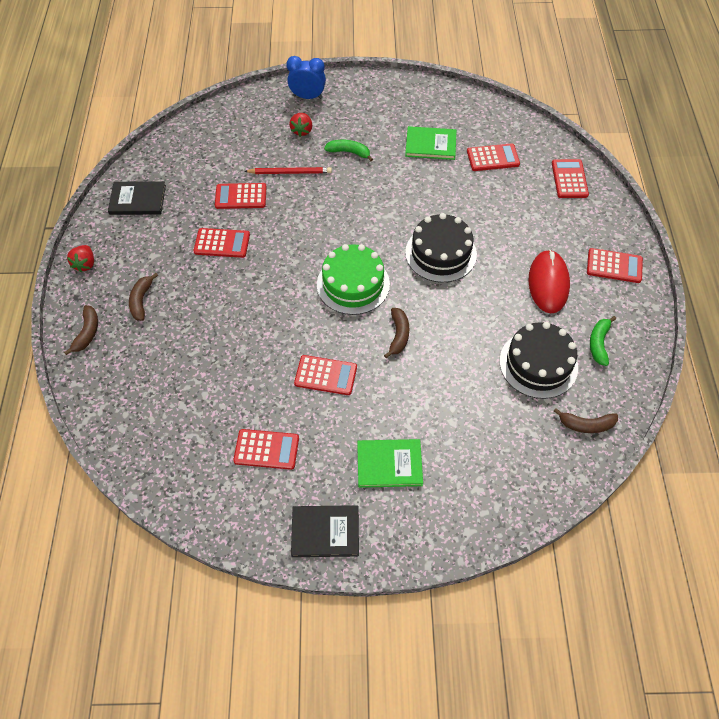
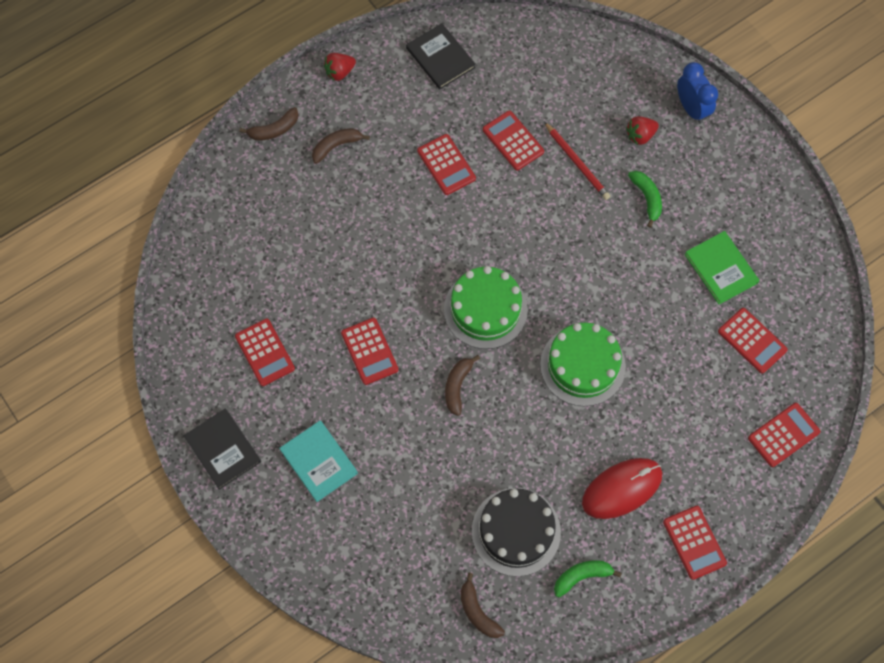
camera: 55 degrees right, 10 degrees up
green book [357,439,423,488] -> turquoise book [279,421,358,502]
brown banana [384,308,409,358] -> brown banana turned 135 degrees clockwise [445,355,480,416]
black cake [405,213,477,282] -> green cake [540,323,626,406]

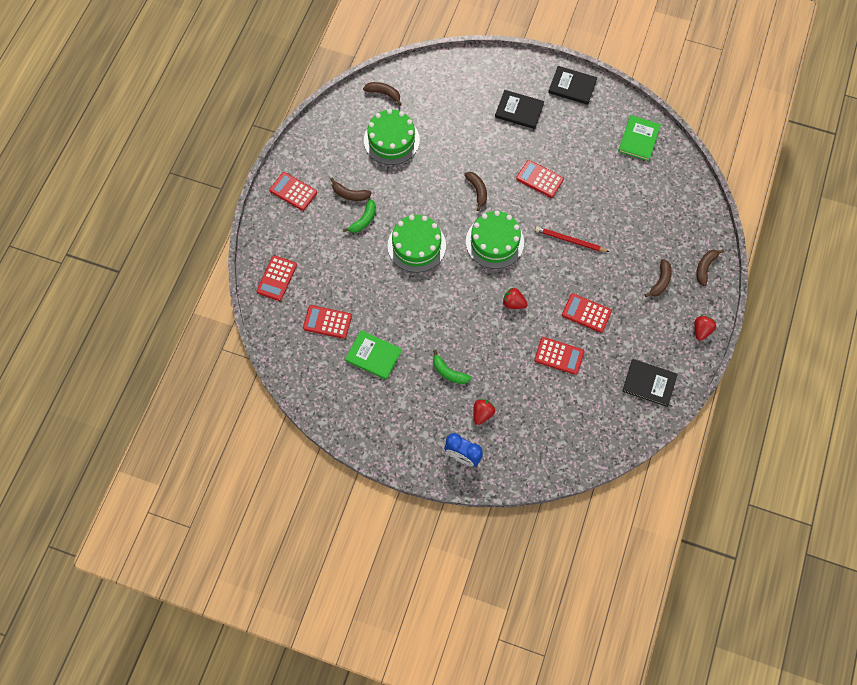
camera: 145 degrees right, 0 degrees up
red calculator [235,319,295,386] -> none
turquoise book [279,421,358,502] -> black book [495,90,544,129]
black cake [472,488,561,577] -> green cake [364,109,420,165]
red pencil [544,122,610,200] -> red pencil moved to [535,227,609,252]
green banana [554,560,622,597] -> green banana moved to [343,199,376,233]
red mouse [582,458,662,519] -> brown banana [330,178,372,201]
none -> red strawberry [503,288,528,309]
none -> green book [618,115,661,161]

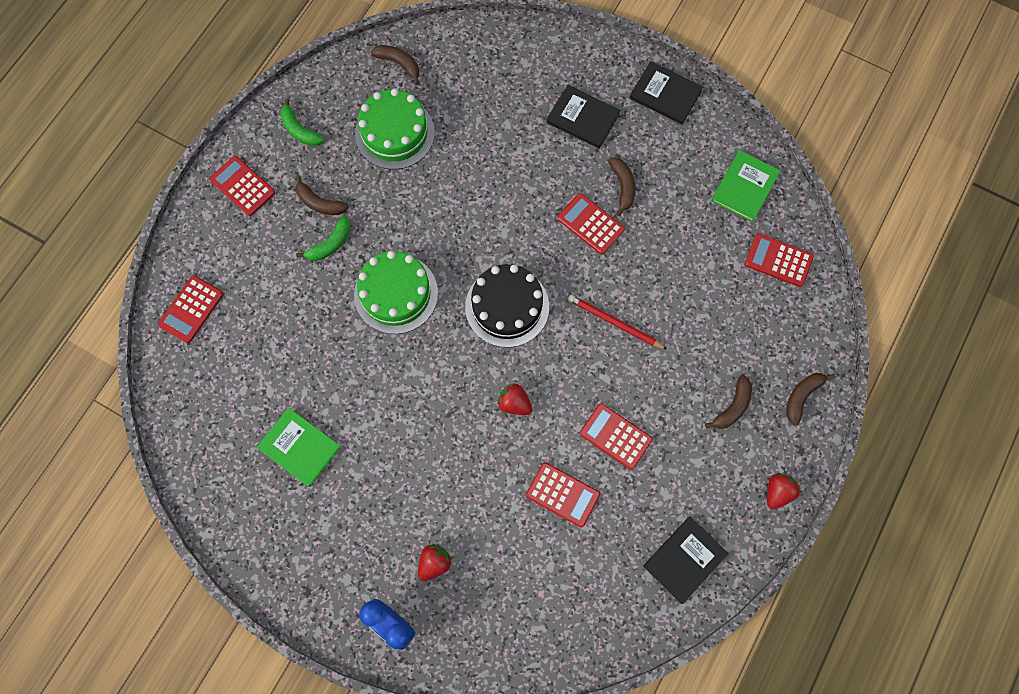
camera: 10 degrees right, 5 degrees up
red calculator [303,305,352,339] -> red calculator moved to [745,233,814,287]
green banana [433,350,472,384] -> green banana moved to [280,99,324,146]
brown banana [464,172,487,211] -> brown banana moved to [608,157,636,216]
green cake [466,211,524,269] -> black cake [465,264,549,347]
black book [622,359,678,407] -> black book turned 75 degrees counterclockwise [643,517,729,604]

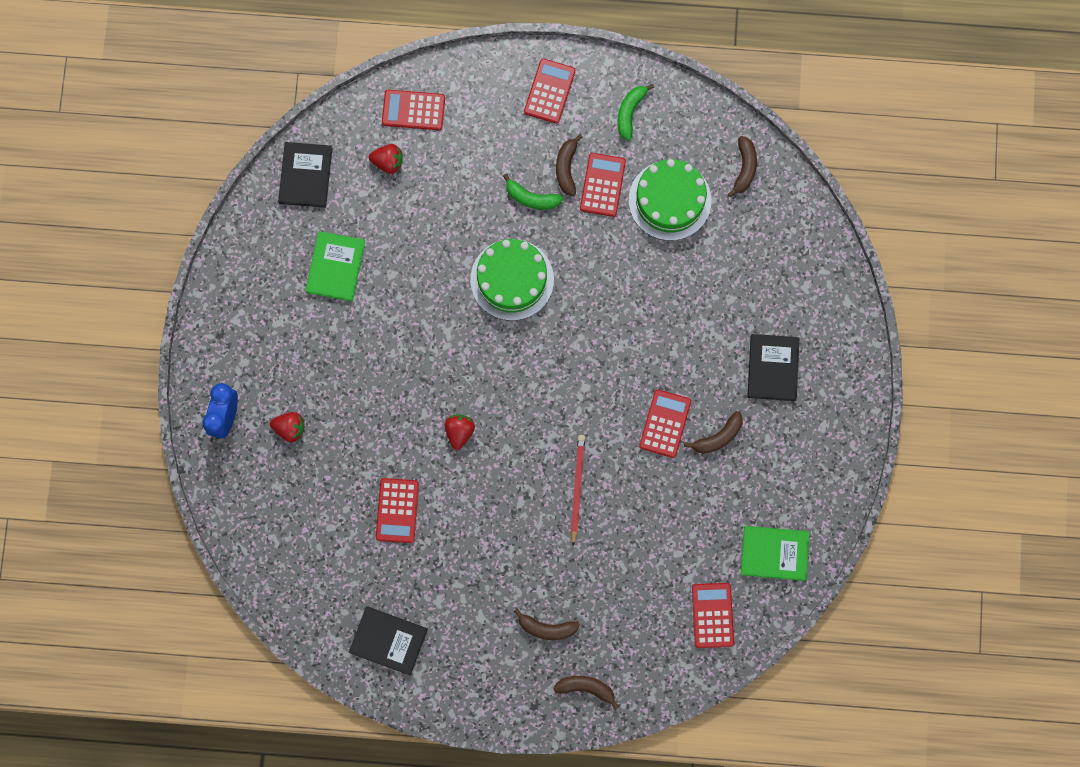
camera: 65 degrees right, 5 degrees up
black cake [465,264,549,347] -> none
red calculator [580,403,653,470] -> red calculator moved to [580,153,626,217]
black book [629,61,703,124] -> black book moved to [278,142,332,208]
red strawberry [767,473,801,509] -> red strawberry moved to [369,144,403,174]

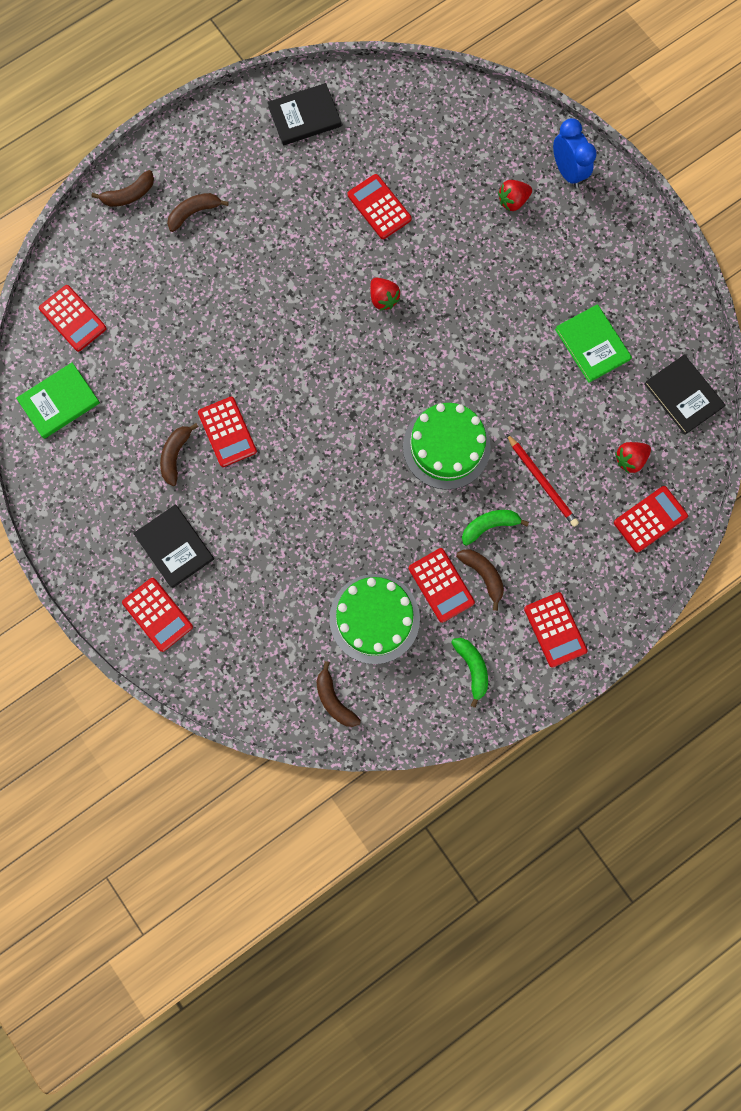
camera: 140 degrees right, 0 degrees up
red pencil [571,435,585,546] -> red pencil moved to [506,433,579,527]
none -> red calculator [122,578,193,652]

